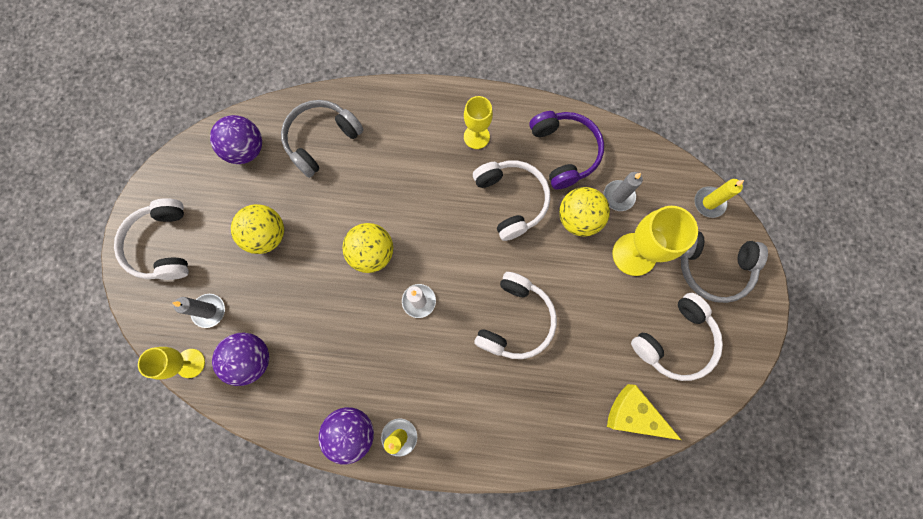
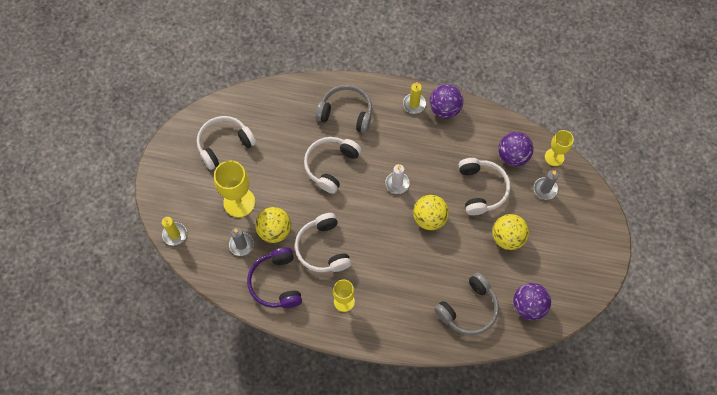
camera: 175 degrees left, 10 degrees down
white headphones [114,198,189,280] -> white headphones moved to [459,158,510,215]
yellow cheese [607,384,681,440] -> none
grey headphones [680,231,768,303] -> grey headphones moved to [315,85,372,133]

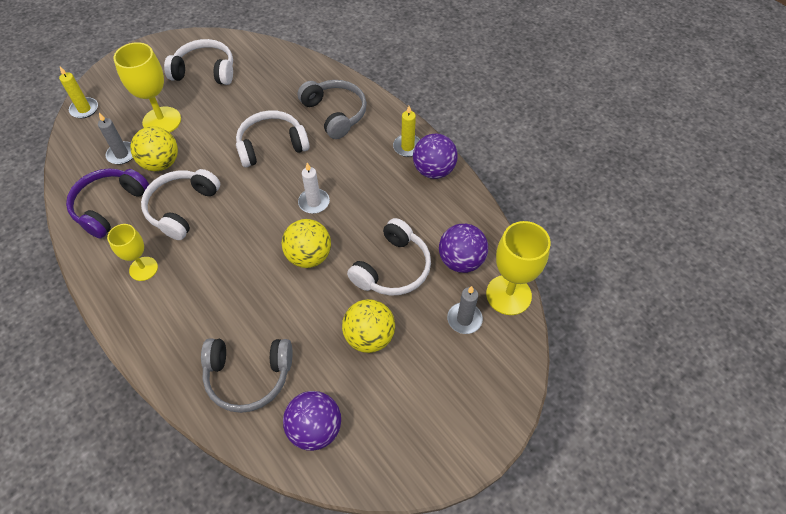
camera: 40 degrees right, 10 degrees down
yellow goblet [545,130,574,166] -> yellow goblet [486,221,551,315], size x1.59

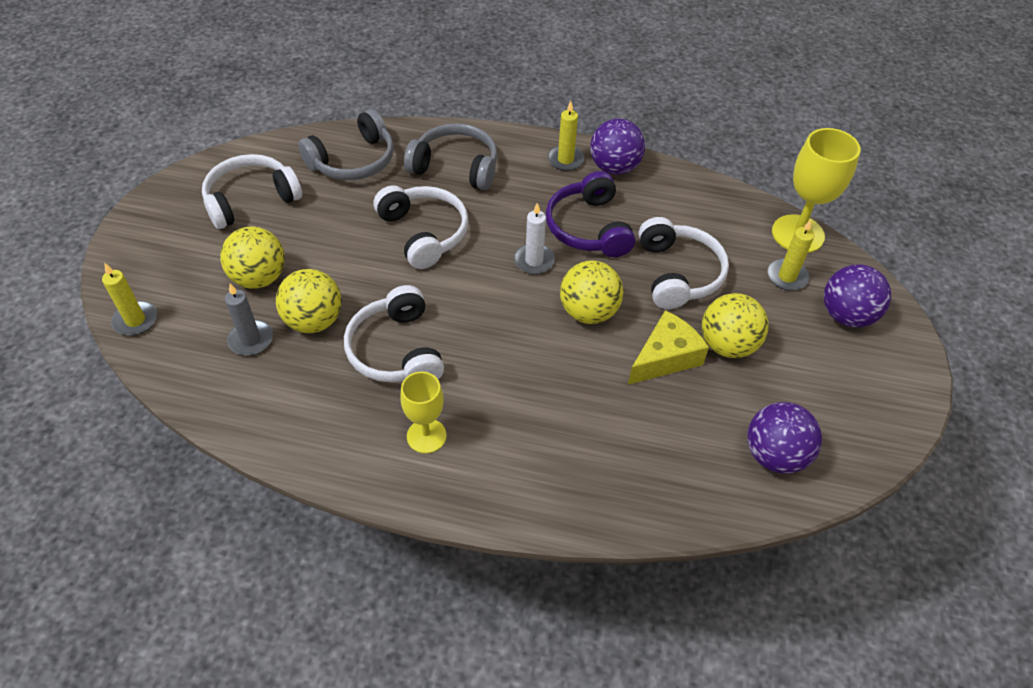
camera: 40 degrees left, 5 degrees down
purple headphones [66,168,149,239] -> purple headphones moved to [546,171,635,257]
yellow goblet [113,42,181,133] -> yellow ball [220,227,285,289]
grey headphones [201,338,292,413] -> grey headphones moved to [298,109,394,180]
white headphones [236,110,309,167] -> white headphones turned 120 degrees clockwise [374,185,469,269]
purple ball [439,224,488,273] -> purple ball moved to [824,265,891,327]
grey candle [447,286,483,334] -> yellow candle [767,220,815,290]
none -> yellow cheese [628,310,709,385]

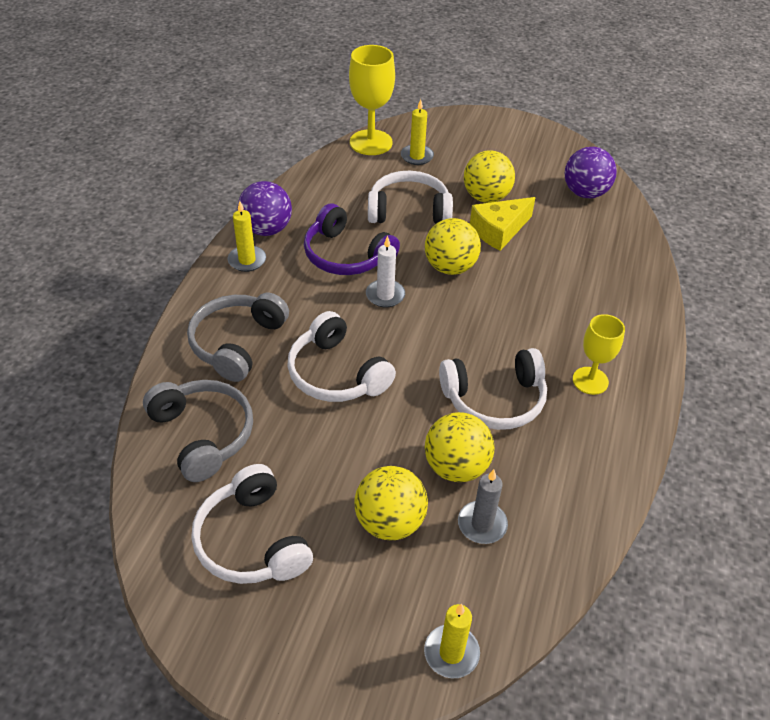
camera: 85 degrees left, 5 degrees down
white headphones [374,185,469,269] -> white headphones turned 105 degrees counterclockwise [287,311,396,402]
purple headphones [546,171,635,257] -> purple headphones turned 45 degrees clockwise [304,203,400,275]
yellow cheese [628,310,709,385] -> yellow cheese turned 90 degrees counterclockwise [470,197,536,251]
purple ball [824,265,891,327] -> none

